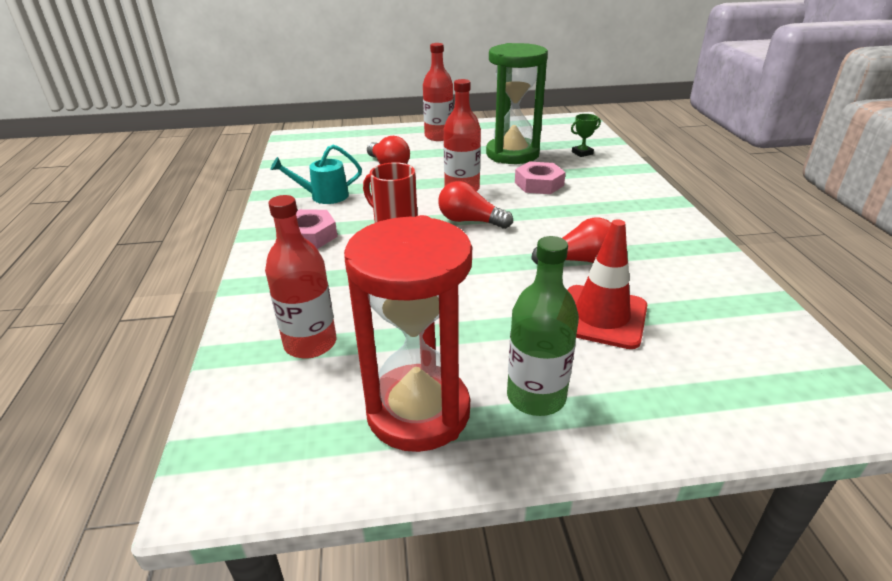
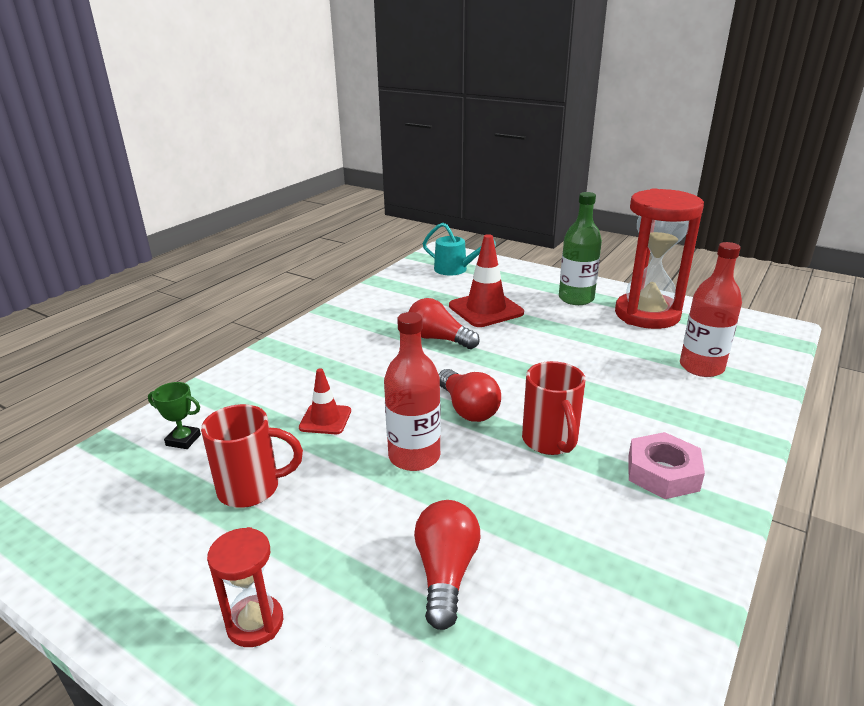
camera: 140 degrees left, 5 degrees down
turquoise watering can [270,144,362,204] -> turquoise watering can moved to [423,222,496,276]
red bottle [423,43,453,141] -> red hourglass [207,527,283,647]
green hourglass [486,43,548,164] -> red mug [201,404,303,508]
pink nut [515,161,566,194] -> red traffic cone [299,368,351,434]

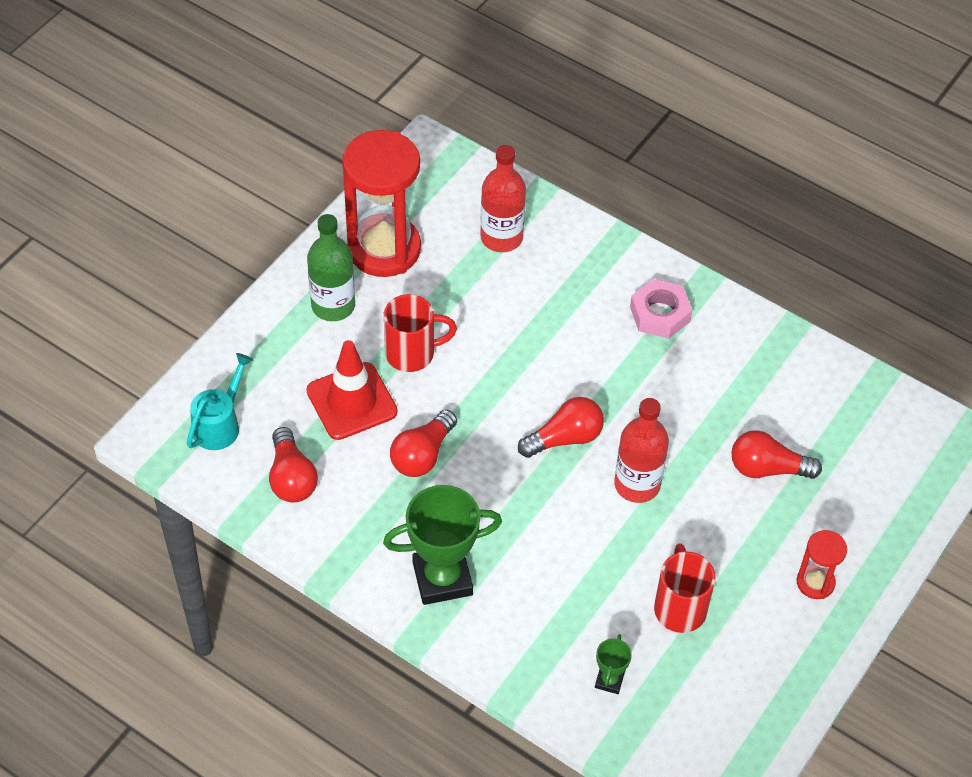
camera: 90 degrees left, 25 degrees up
red traffic cone [299,368,351,434] -> none
red mug [522,361,586,455] -> red mug moved to [384,294,457,372]
none -> red light bulb [269,427,318,503]
none -> green trophy [383,485,502,605]

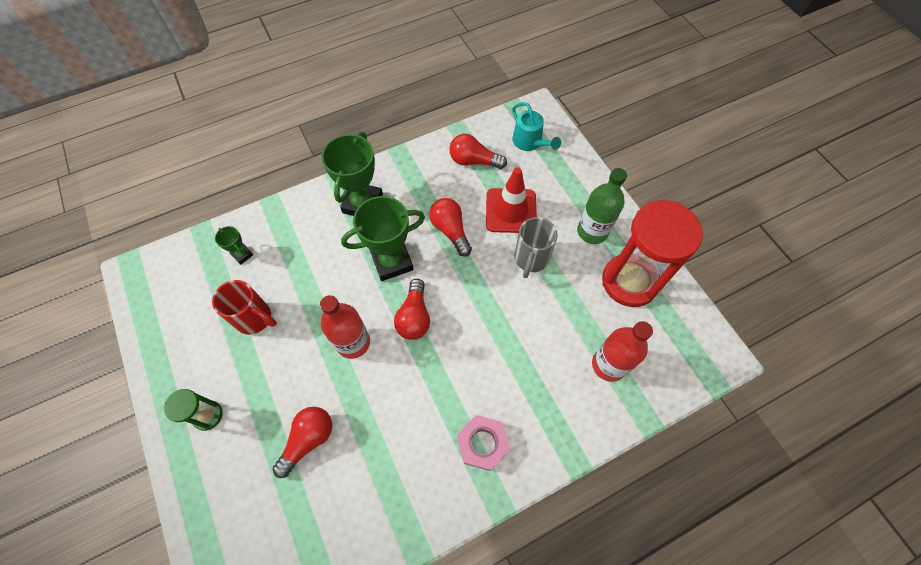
camera: 120 degrees right, 10 degrees up
red mug [384,294,457,372] -> grey mug [514,217,558,278]
red hourglass [797,530,847,599] -> green hourglass [164,389,223,431]
none -> green trophy [341,196,425,281]

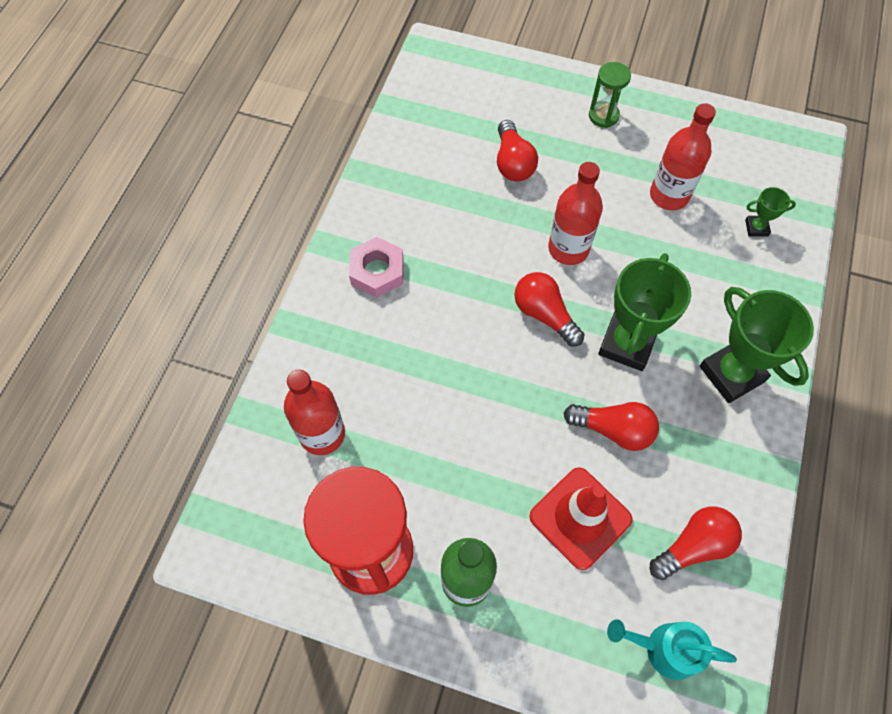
camera: 135 degrees right, 0 degrees up
red mug [212,280,277,335] -> red bottle [650,103,716,210]
grey mug [514,217,558,278] -> none

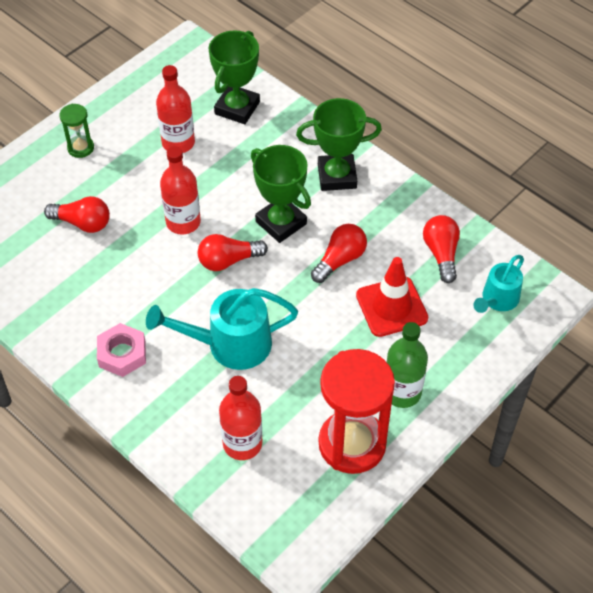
camera: 65 degrees left, 10 degrees down
green trophy [745,187,796,236] -> green trophy [208,30,260,124], size x2.13
none -> turquoise watering can [146,288,298,370]

